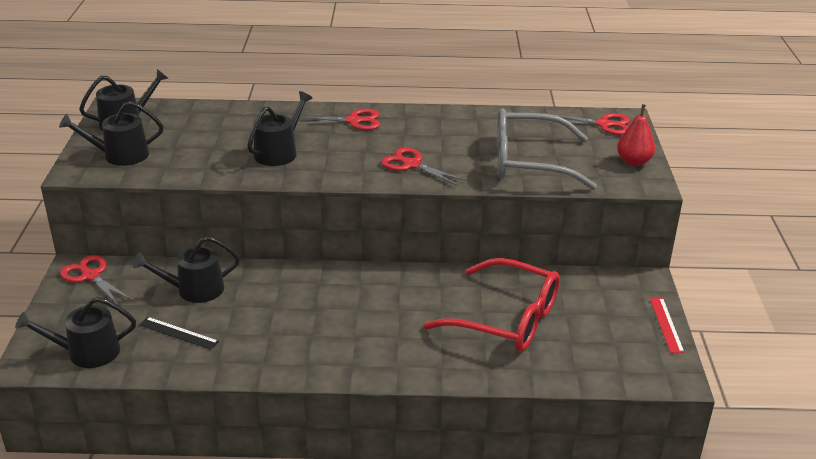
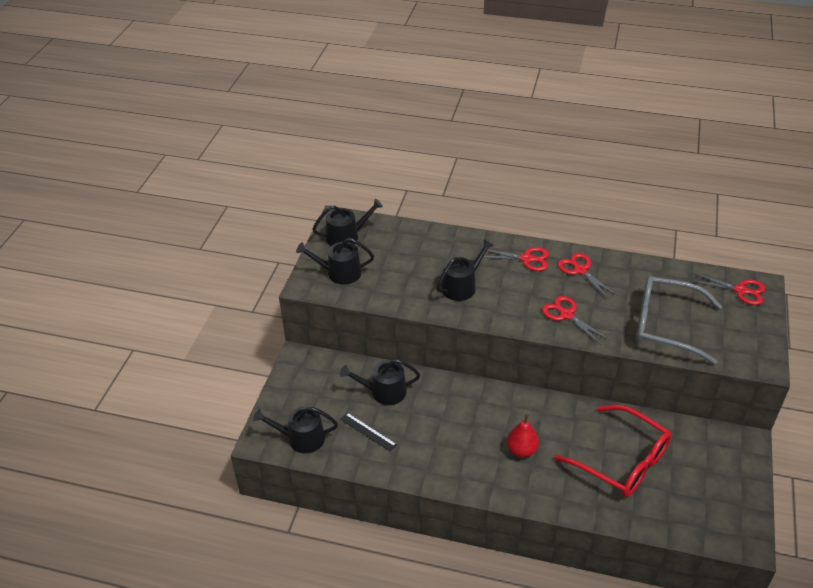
camera: 15 degrees right, 10 degrees up
red scissors [60,255,132,306] -> red scissors moved to [558,253,617,299]
red pear [617,104,655,166] -> red pear moved to [507,414,539,457]
red ruler [650,298,685,353] -> none

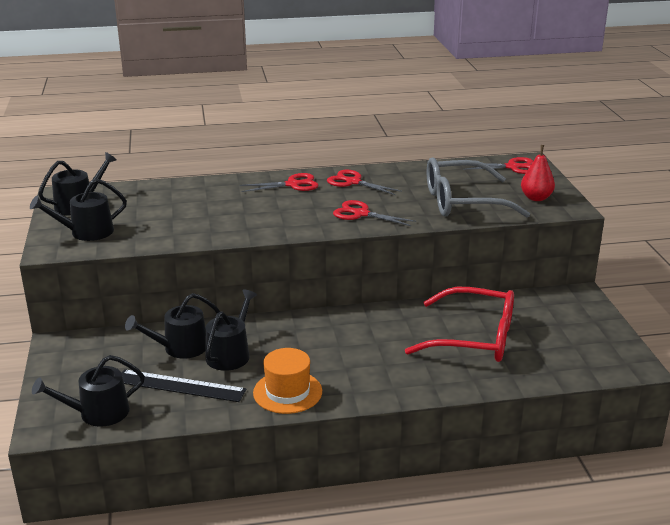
camera: 25 degrees left, 15 degrees down
black ruler [341,413,397,451] -> black ruler [122,369,246,402], size x1.60
black watering can [436,239,494,301] -> black watering can moved to [205,289,257,371]
red pear [507,414,539,457] -> red pear moved to [521,145,555,201]
none -> orange hat [253,348,322,414]

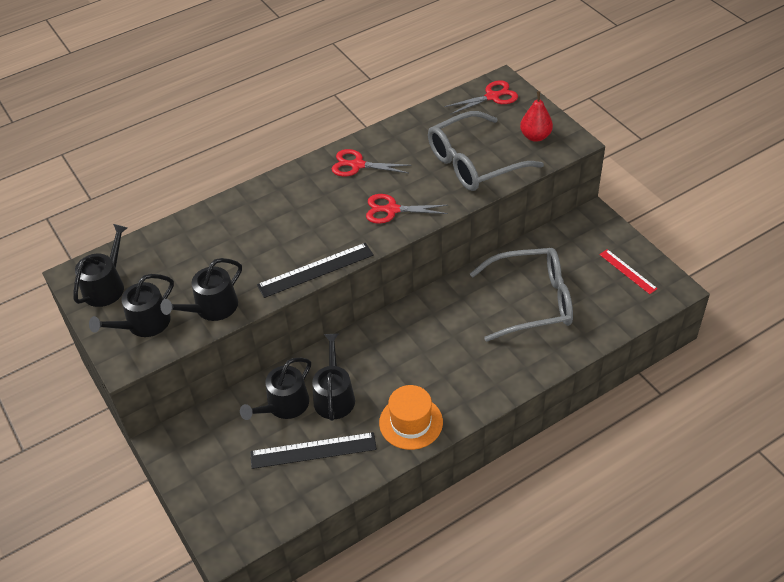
camera: 20 degrees left, 20 degrees up
black watering can [32,355,145,427] -> black watering can moved to [160,258,242,321]
red scissors [239,173,318,192] -> none
red glasses [405,287,514,362] -> grey glasses [470,248,573,342]
none -> black ruler [257,243,374,298]
none -> red ruler [599,249,658,294]

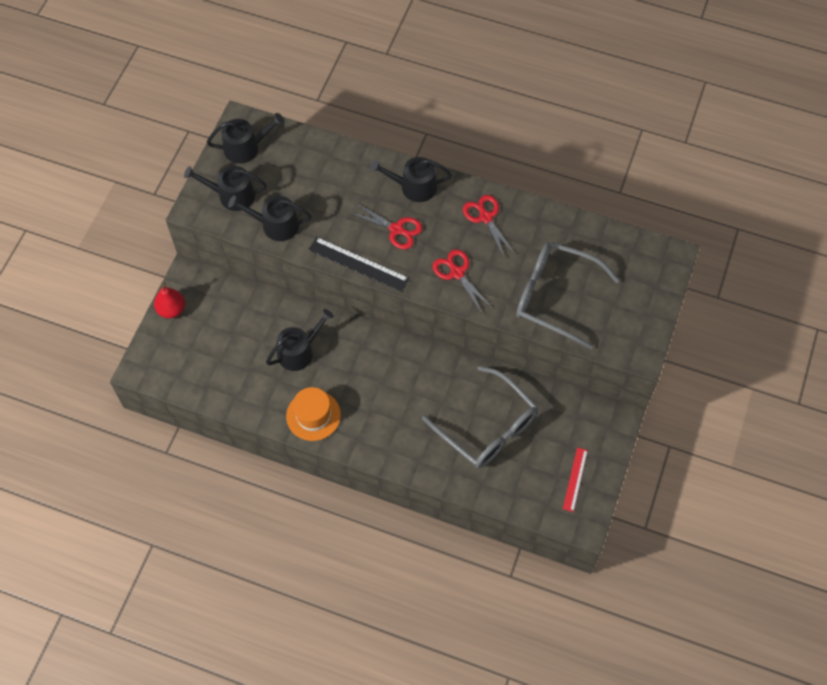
camera: 50 degrees right, 15 degrees up
black watering can [240,358,311,420] -> black watering can moved to [370,157,452,202]
black ruler [250,432,377,469] -> none
red scissors [444,80,518,115] -> red scissors moved to [349,203,422,249]
red pear [520,91,553,142] -> red pear moved to [154,282,185,318]

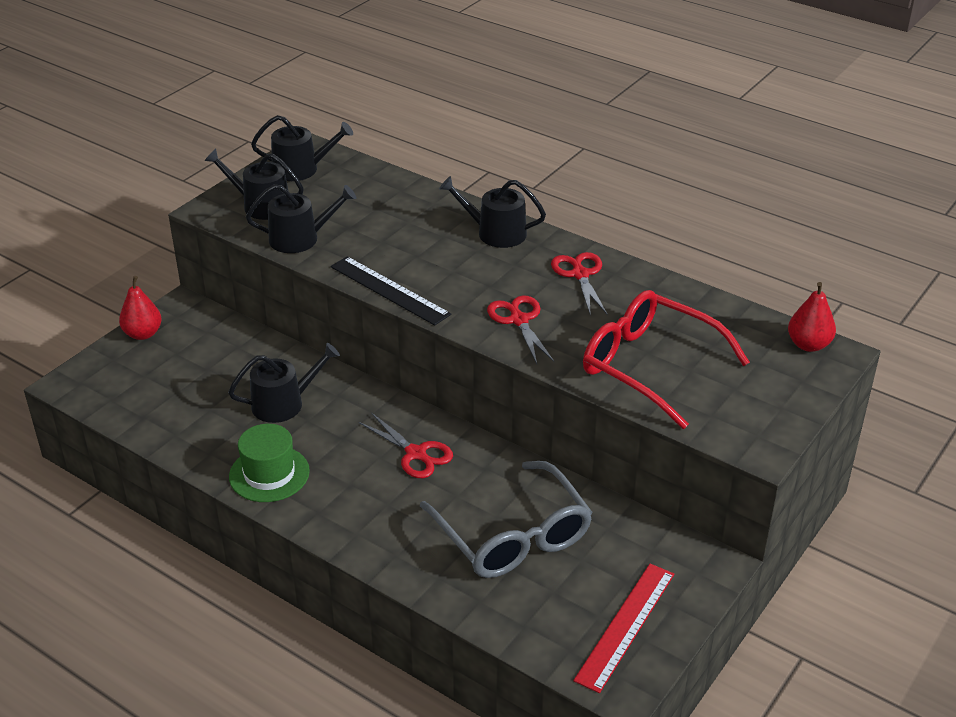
camera: 15 degrees right, 25 degrees down
black watering can [228,195,312,241] -> black watering can turned 150 degrees clockwise [246,184,356,253]
orange hat [286,387,341,441] -> green hat [229,424,310,502]
red scissors [349,203,422,249] -> red scissors moved to [359,412,453,478]
grey glasses [516,242,620,349] -> red glasses [583,290,750,429]
red ruler [563,448,588,512] -> red ruler [573,564,674,693], size x1.60
none -> red pear [788,282,836,352]

